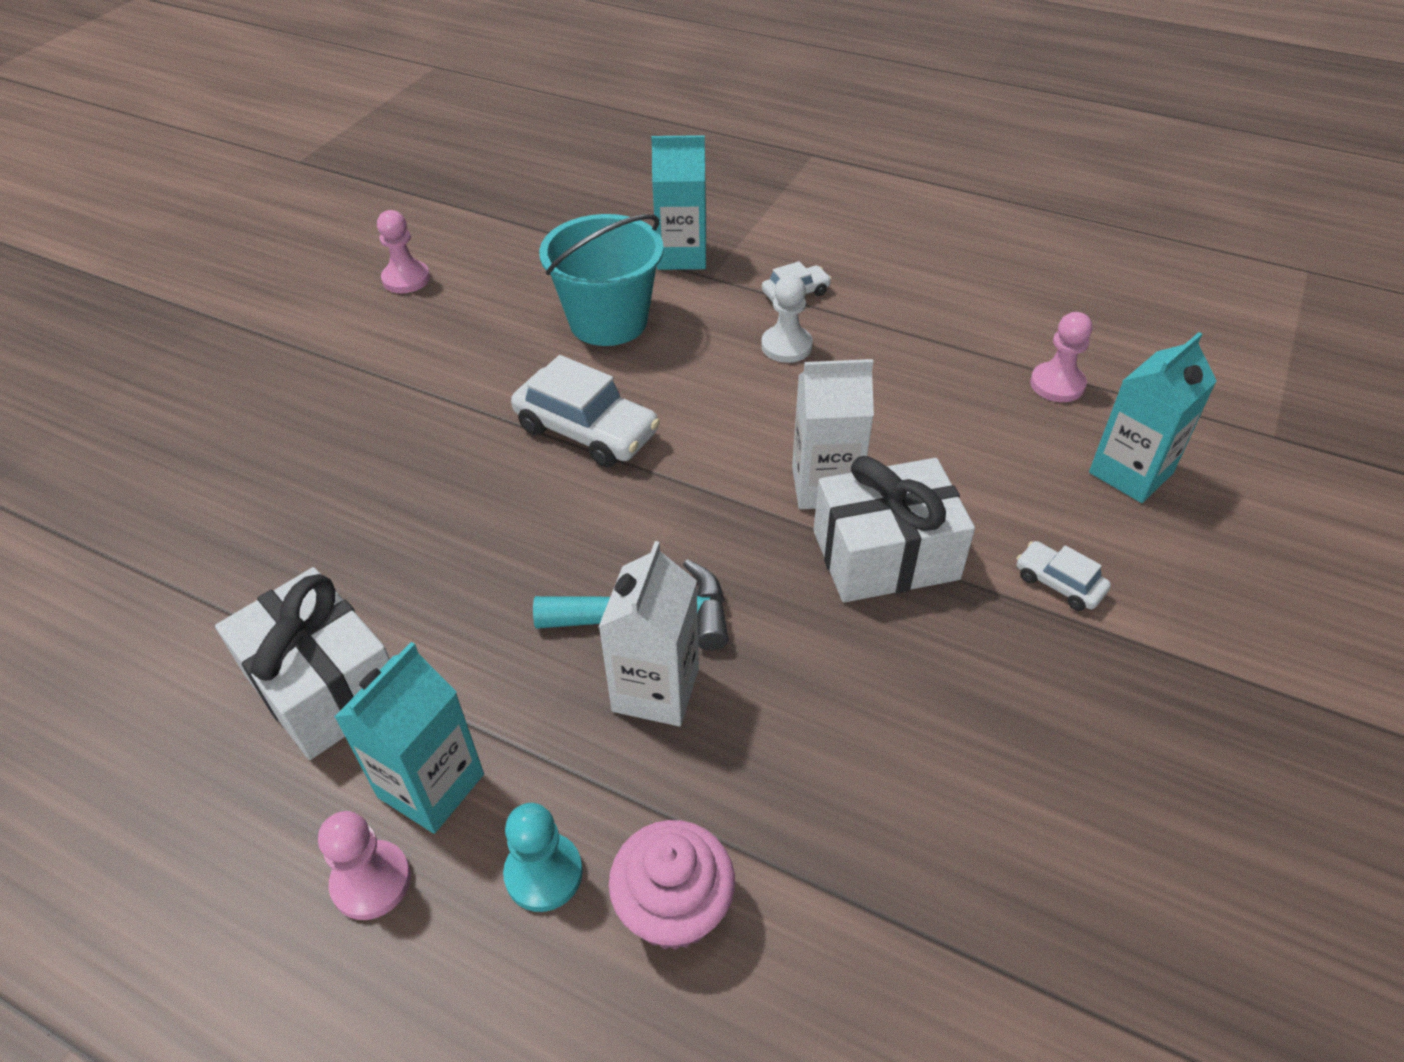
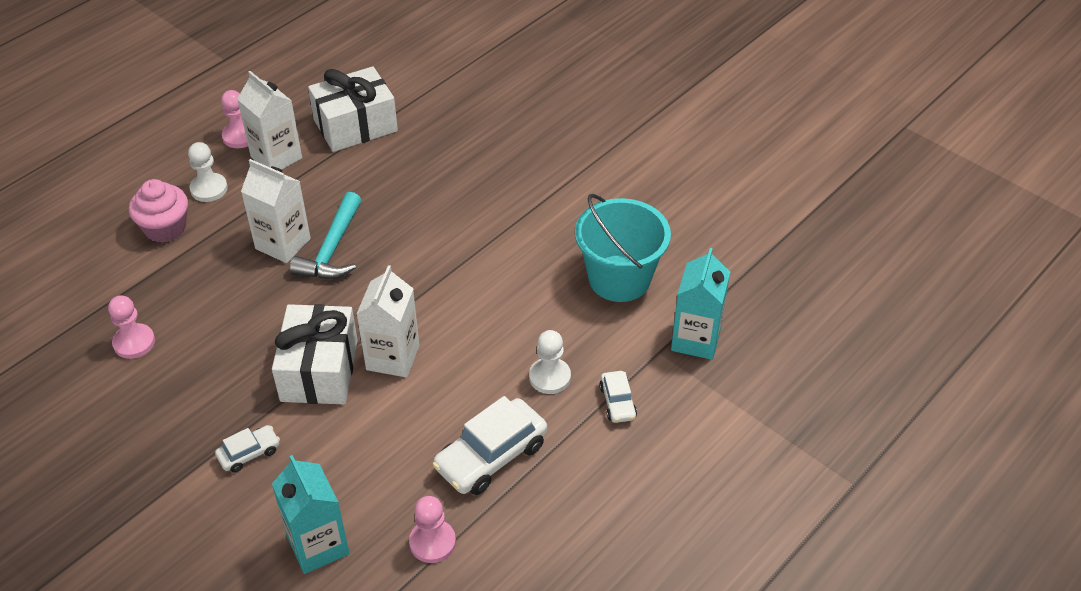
camera: 105 degrees right, 0 degrees up
turquoise carton [335,642,484,834] -> white carton [237,71,302,169]
pink pawn [377,210,430,293] -> pink pawn moved to [108,295,155,359]
turquoise pawn [503,803,583,912] -> white pawn [188,142,228,202]
white car [511,355,660,467] -> white car moved to [432,396,547,495]

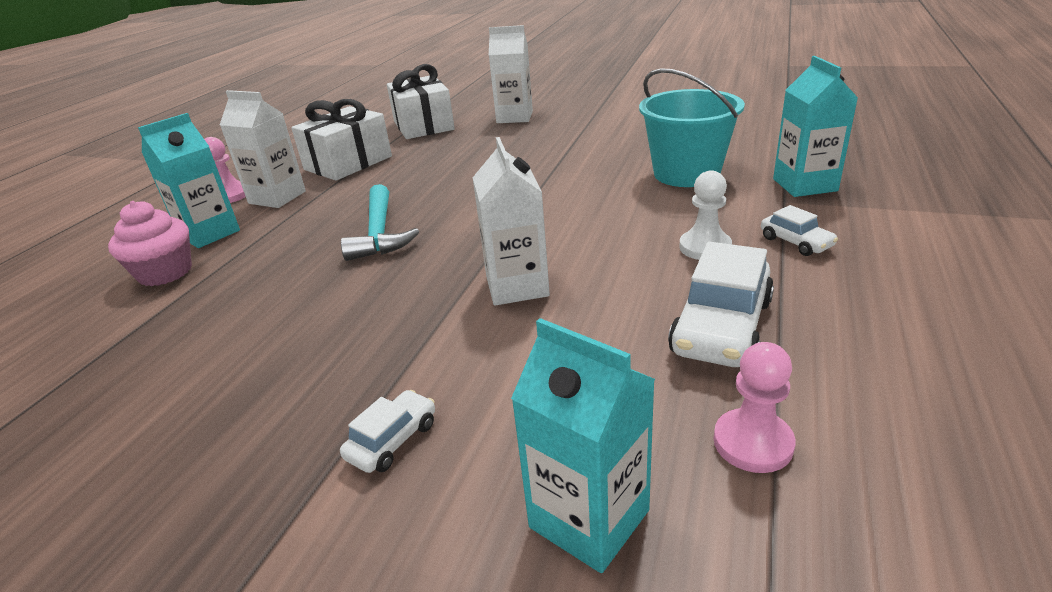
camera: 20 degrees left, 15 degrees down
pink pawn [108,295,155,359] -> none
white pawn [188,142,228,202] -> turquoise carton [138,113,240,248]
white carton [241,159,311,263] -> white carton moved to [489,25,533,123]
white gift [272,304,358,404] -> white gift moved to [387,64,455,139]

